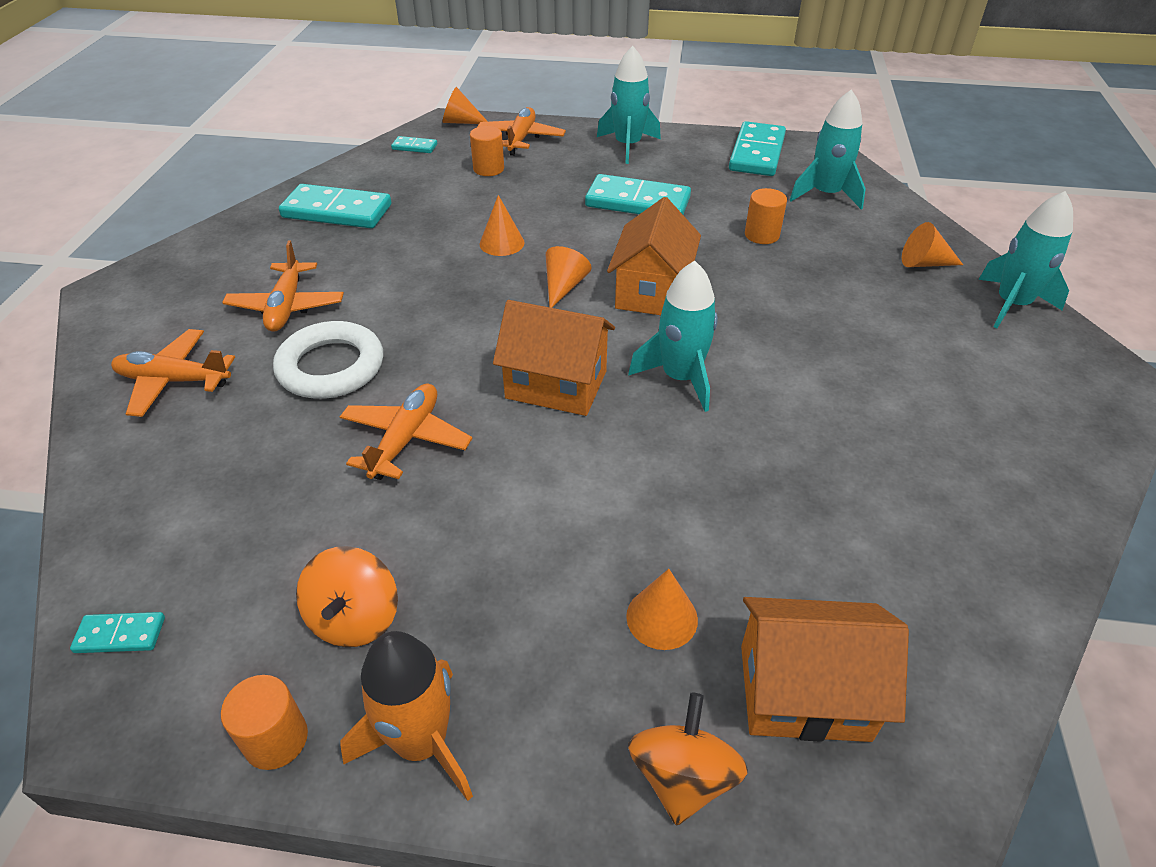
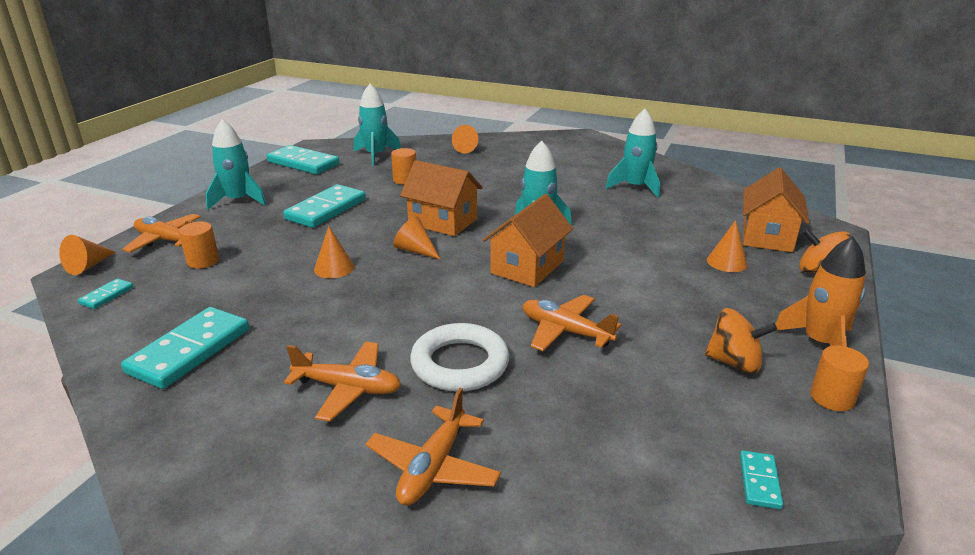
camera: 75 degrees left, 15 degrees down
turquoise rocket [978,191,1073,328] -> turquoise rocket moved to [606,109,660,198]

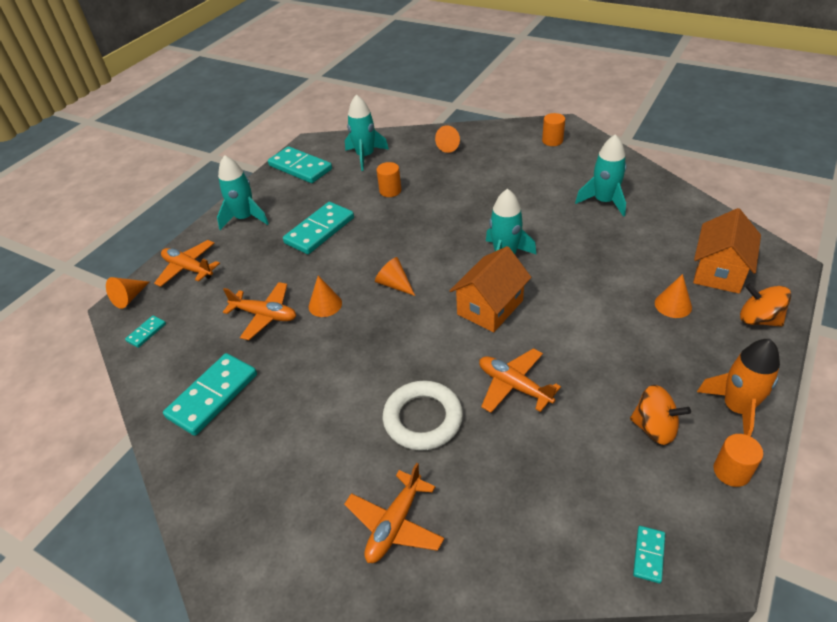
camera: 10 degrees right, 15 degrees up
orange cylinder [179,222,219,269] -> orange cylinder moved to [542,113,565,146]
orange plane [284,341,401,422] -> orange plane moved to [223,282,296,340]
orange house [400,160,483,236] -> none

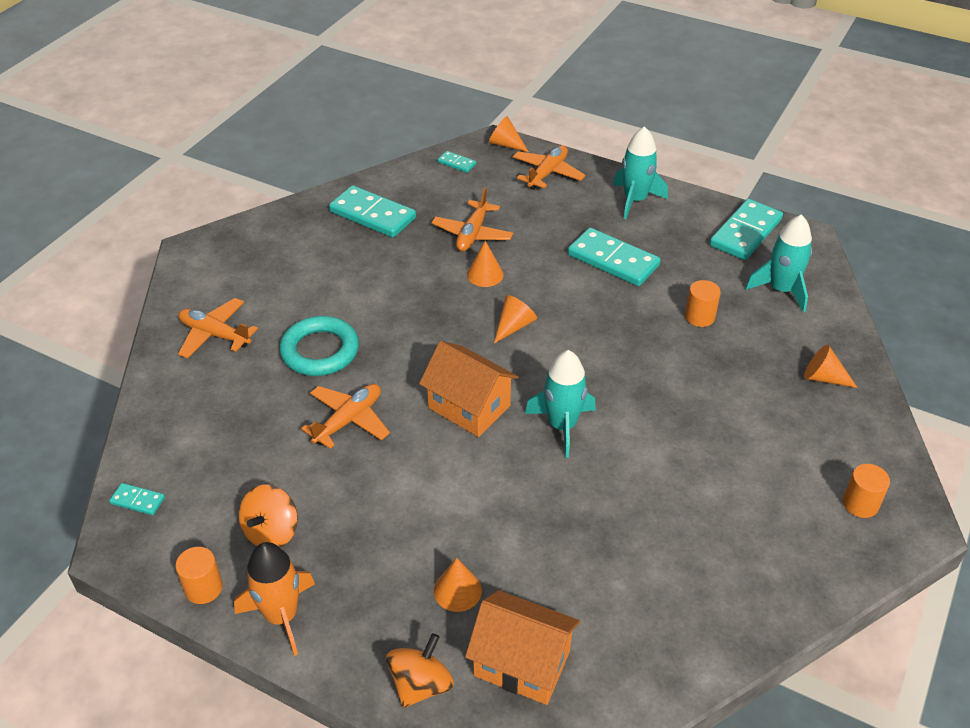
camera: 85 degrees right, 0 degrees up
white ring [383,381,463,451] -> turquoise ring [279,316,359,376]
turquoise rocket [575,134,627,217] -> none

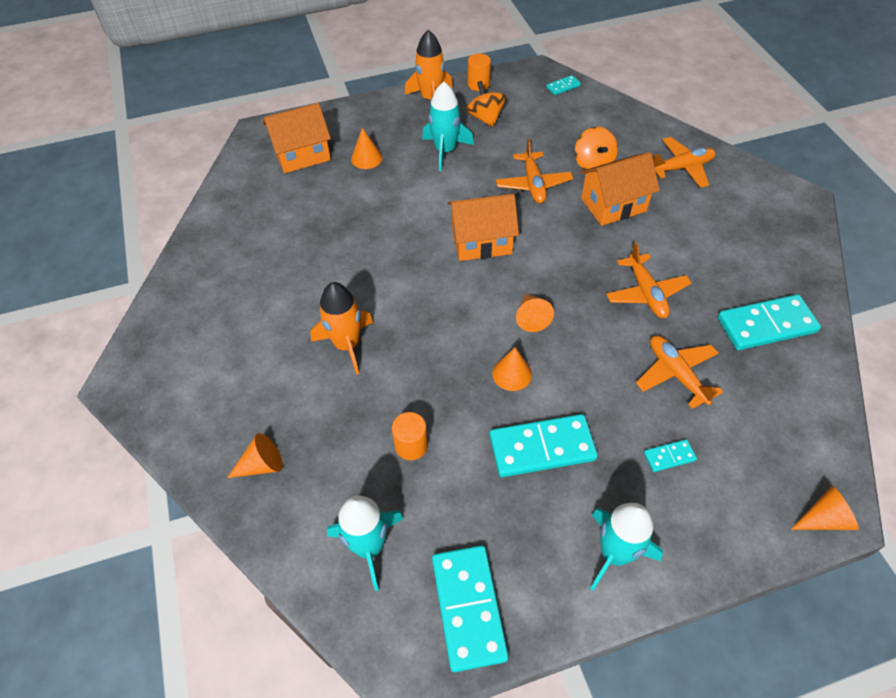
camera: 135 degrees right, 10 degrees up
turquoise ring [279,316,359,376] -> orange house [580,152,660,226]
orange spinning top [386,633,454,708] -> orange spinning top moved to [575,127,618,173]
turquoise domino [438,151,476,173] -> turquoise domino moved to [644,439,697,472]
orange cone [467,241,504,287] -> orange cone moved to [492,348,532,391]
orange plane [513,145,586,190] -> orange plane moved to [606,242,691,318]
turquoise rocket [525,350,596,458] -> turquoise rocket moved to [422,82,474,171]
orange cylinder [843,464,890,518] -> none
none -> orange rocket [310,282,373,375]

